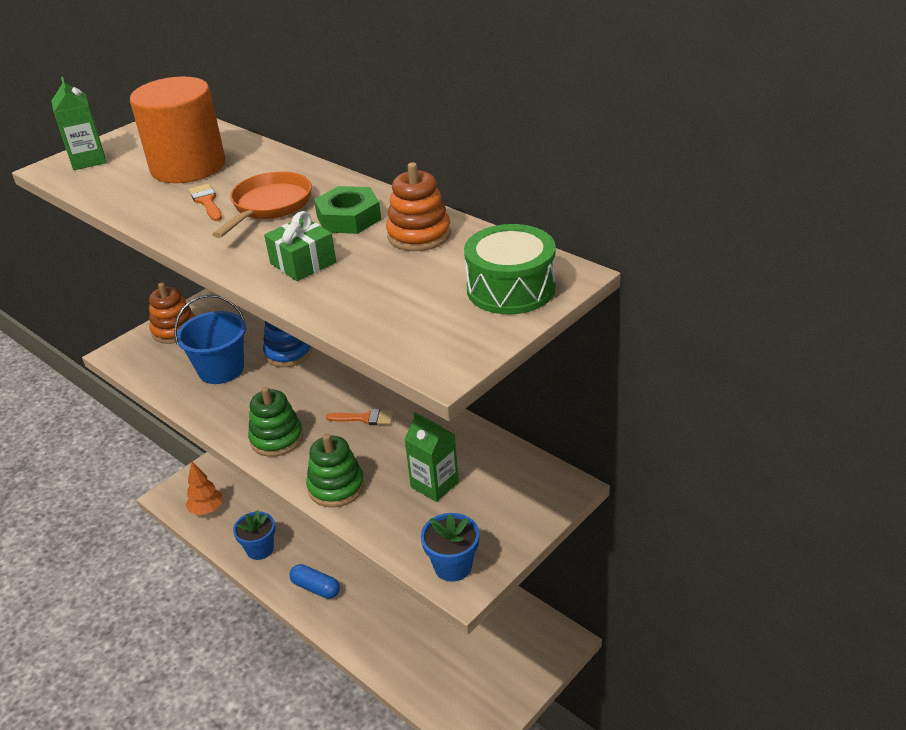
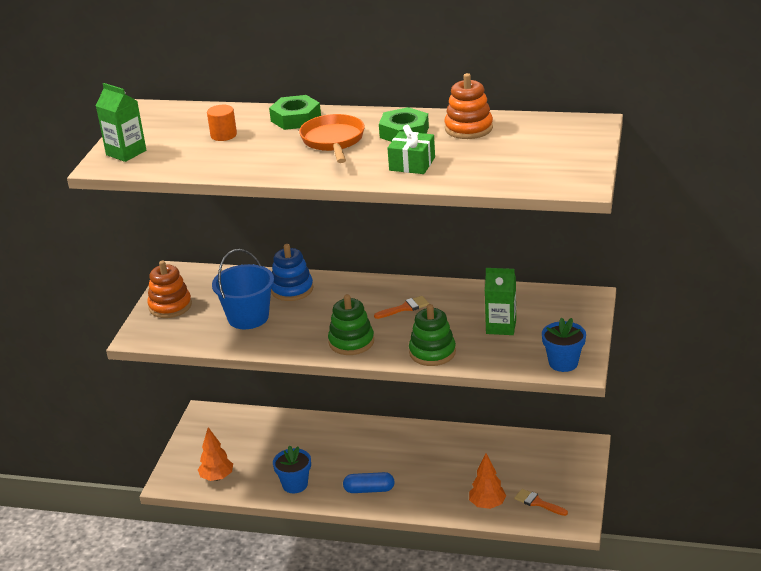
camera: 30 degrees left, 5 degrees down
orange cylinder [130,77,225,183] -> orange cylinder [207,105,237,141], size x0.41
orange brush [189,184,222,221] -> orange brush moved to [514,489,568,516]
green drum [464,224,556,314] -> none
none -> green nut [269,95,321,130]
none -> orange tree [469,453,506,509]

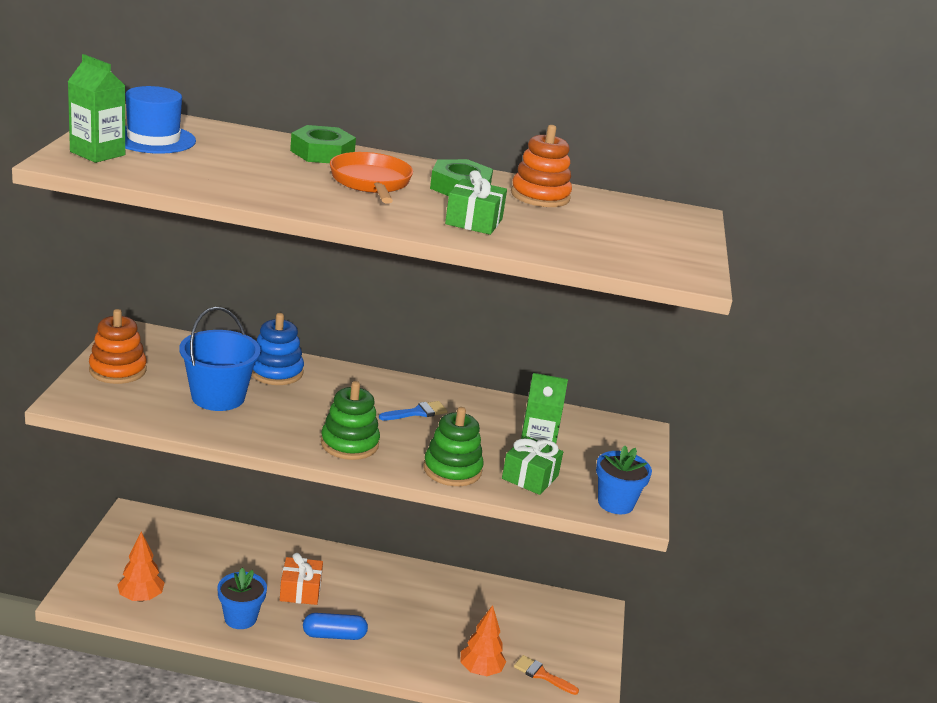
camera: 10 degrees left, 5 degrees down
orange cylinder [207,105,237,141] -> none
orange brush [374,296,429,319] -> blue brush [379,401,448,420]
none -> blue hat [125,86,196,154]
none -> orange gift [280,553,323,605]
none -> green gift [502,436,563,495]

